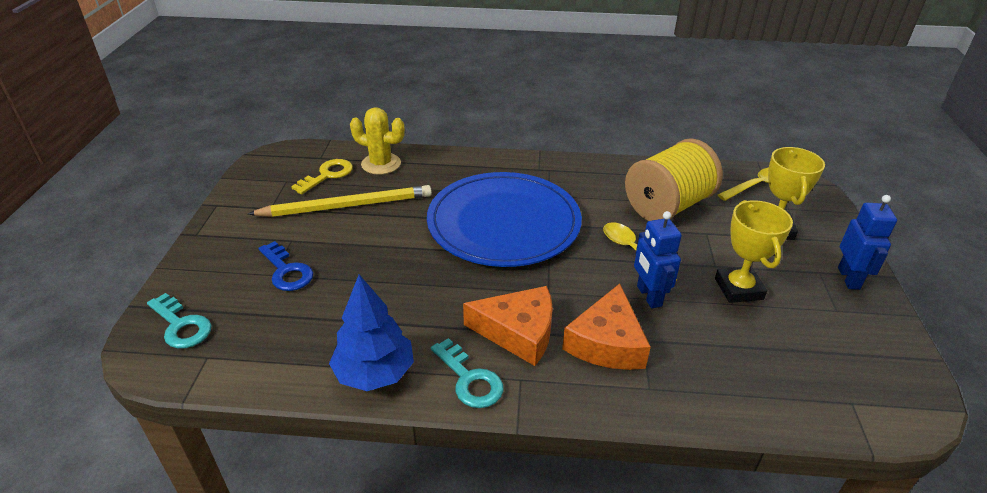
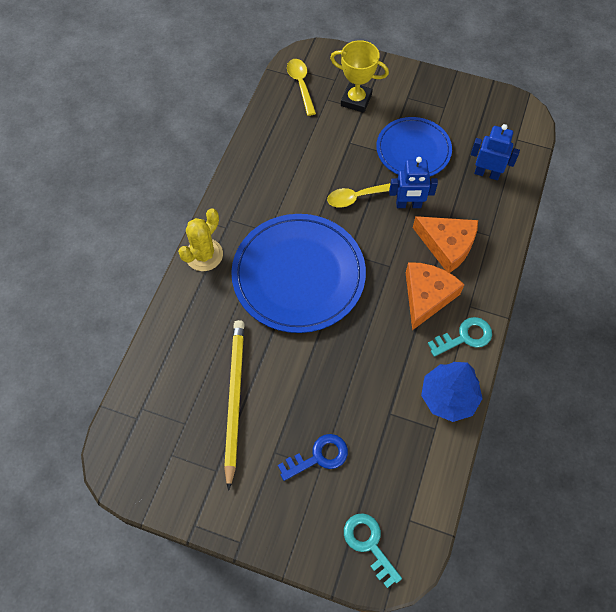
camera: 75 degrees left, 25 degrees up
turquoise key [147,293,212,349] -> turquoise key turned 90 degrees counterclockwise [344,513,402,588]
yellow key [291,159,353,194] -> none
yellow cactus [350,107,405,175] -> yellow cactus moved to [178,208,223,271]
yellow spool [625,138,723,221] -> none
yellow trophy [715,200,793,303] -> blue plate [376,117,452,176]
blue robot [838,195,897,290] -> blue robot moved to [471,124,520,180]

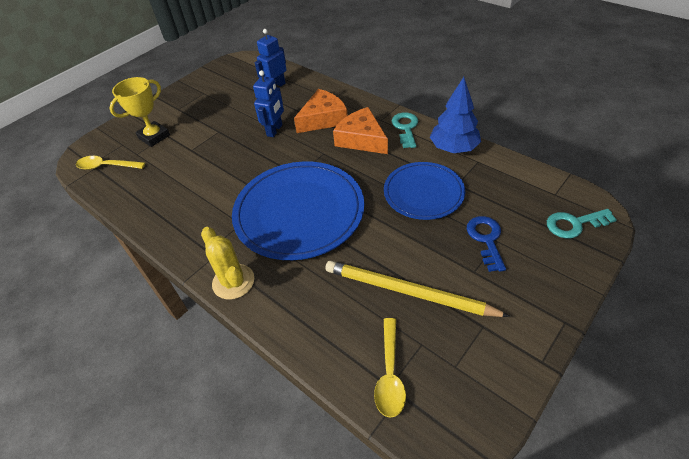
camera: 65 degrees left, 15 degrees down
yellow spoon [327,183,391,208] -> yellow spoon moved to [374,318,406,418]
blue plate [376,117,452,176] -> blue plate moved to [384,162,465,220]

